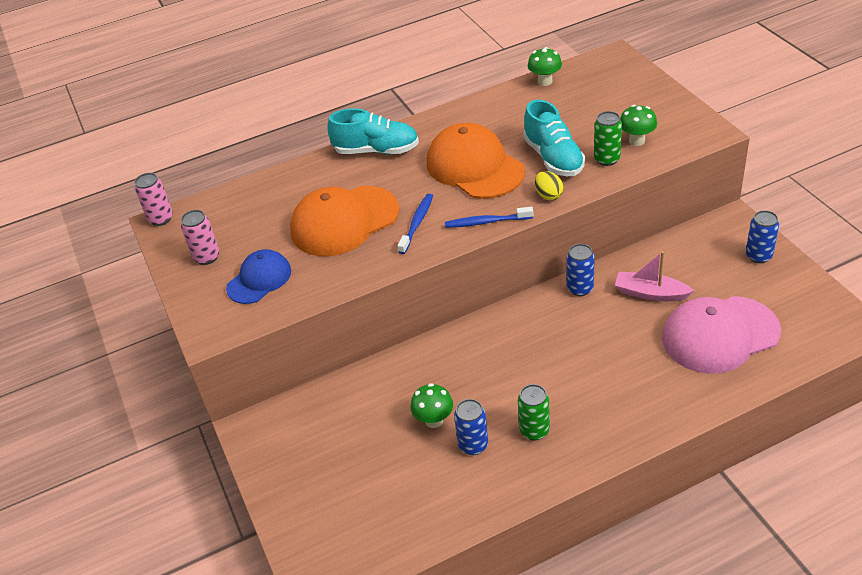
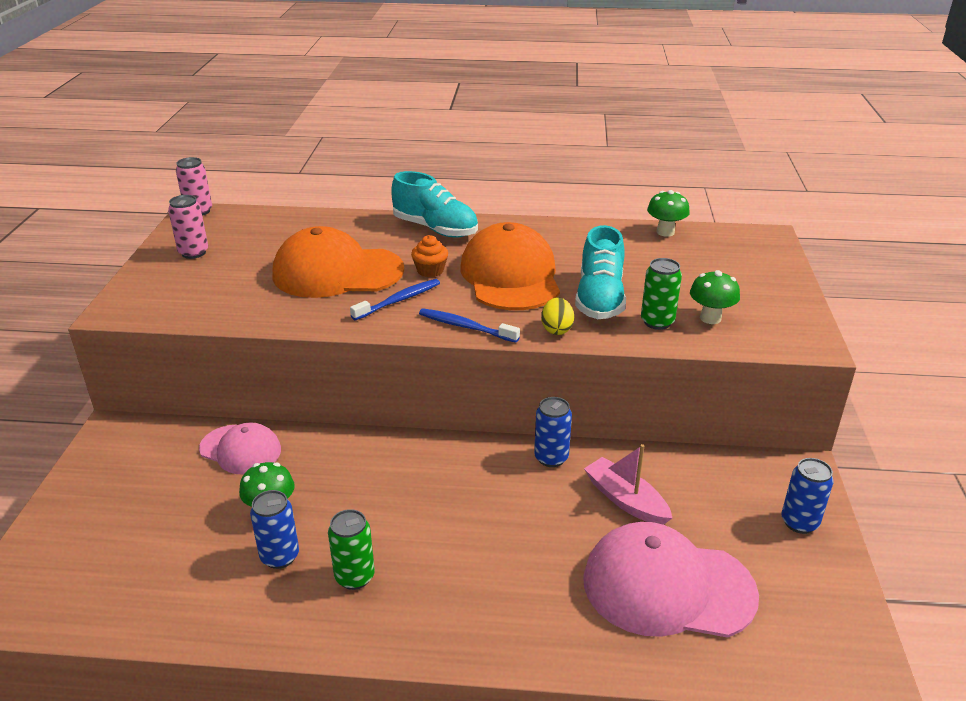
camera: 25 degrees right, 10 degrees down
blue cap [226,249,291,304] -> none
none -> pink cap [199,423,281,475]
none -> orange cupcake [411,235,448,277]

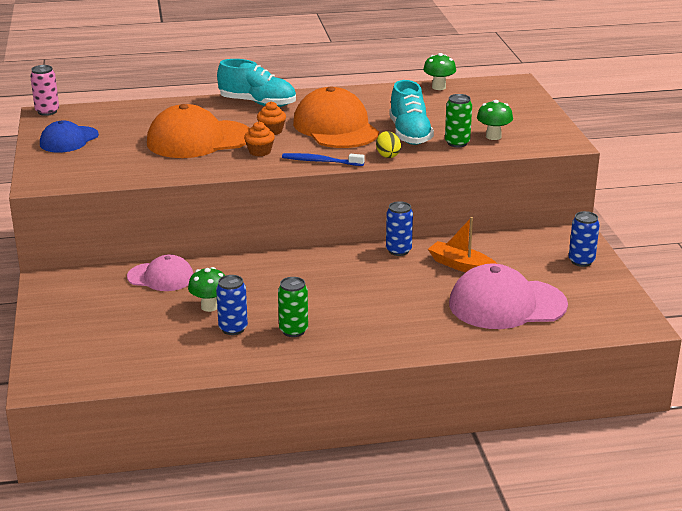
camera: 15 degrees left, 5 degrees down
pink can [168,195,208,259] -> blue cap [40,121,99,153]
blue toothbrush [350,279,440,320] -> orange cupcake [244,121,275,156]
pink boat [584,444,672,525] -> orange boat [428,217,497,272]

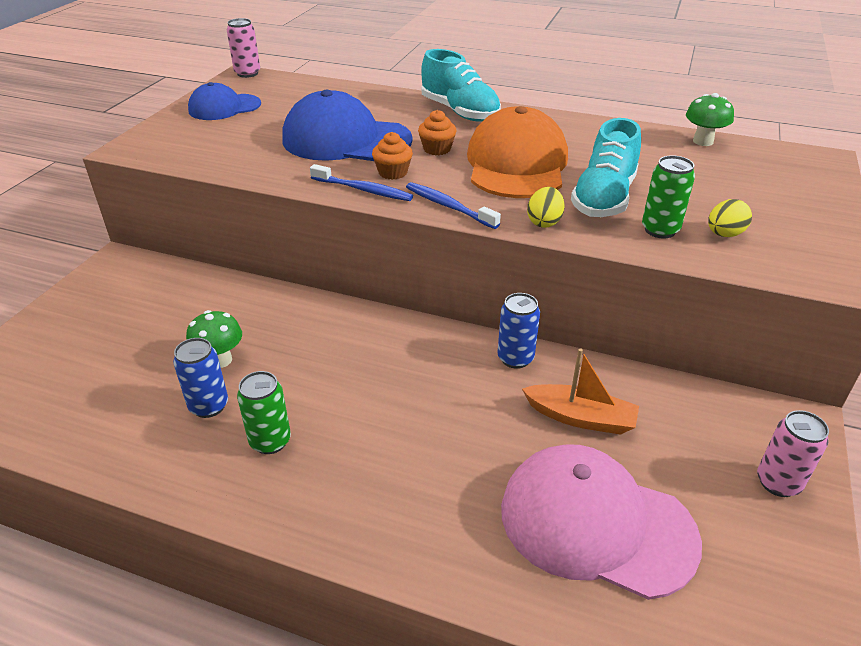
camera: 30 degrees right, 10 degrees up
pink cap [127,254,193,291] -> none
orange cap [147,104,250,158] -> blue cap [282,90,413,161]
orange boat [428,217,497,272] -> orange boat turned 135 degrees clockwise [522,348,639,435]
green mushroom [477,100,513,140] -> yellow egg [708,199,752,237]
blue can [569,211,600,267] -> pink can [757,410,829,497]
none -> blue toothbrush [310,164,413,201]

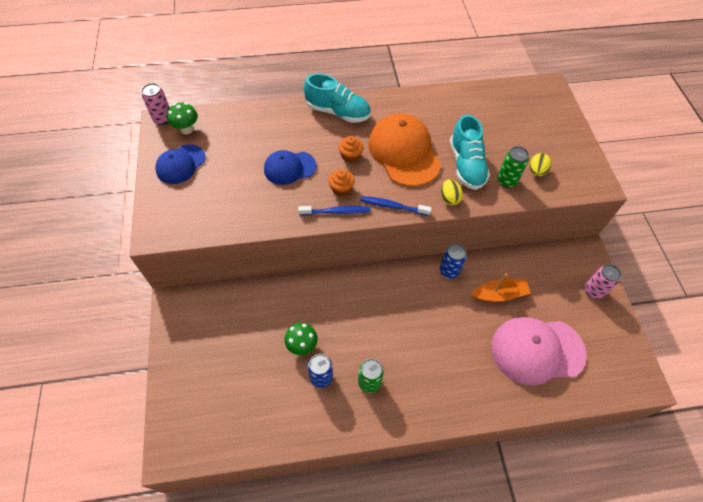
camera: 30 degrees left, 20 degrees up
blue cap [282,90,413,161] -> blue cap [264,150,317,185], size x0.59
green mushroom [686,93,734,146] -> green mushroom moved to [167,102,198,134]

